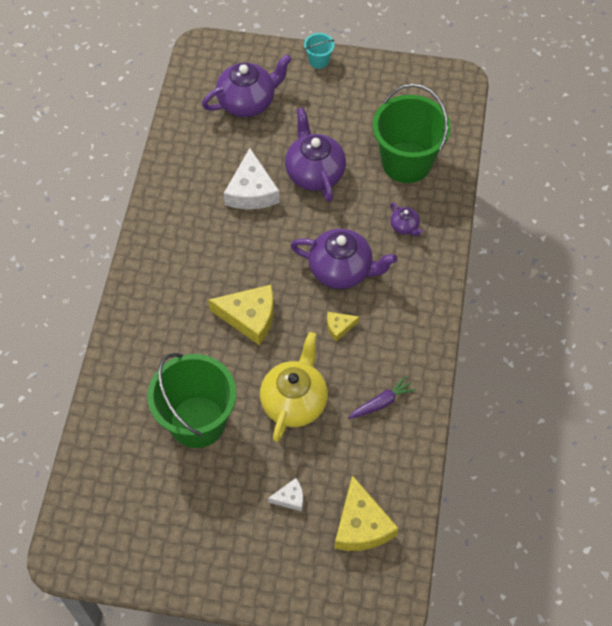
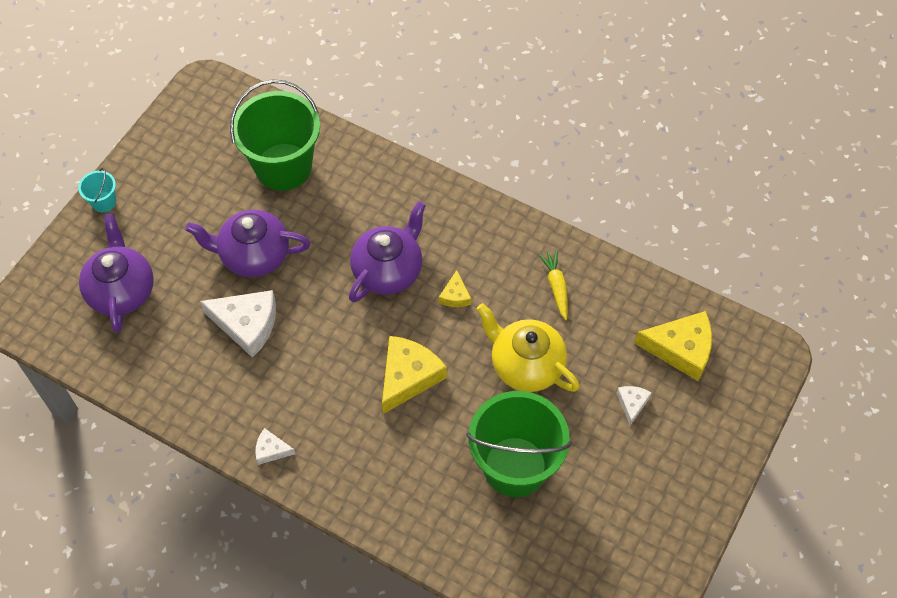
camera: 70 degrees left, 0 degrees up
purple carrot [348,376,416,419] -> yellow carrot [538,250,568,321]
purple teapot [390,203,423,237] -> none
none -> white cheese [255,428,295,465]

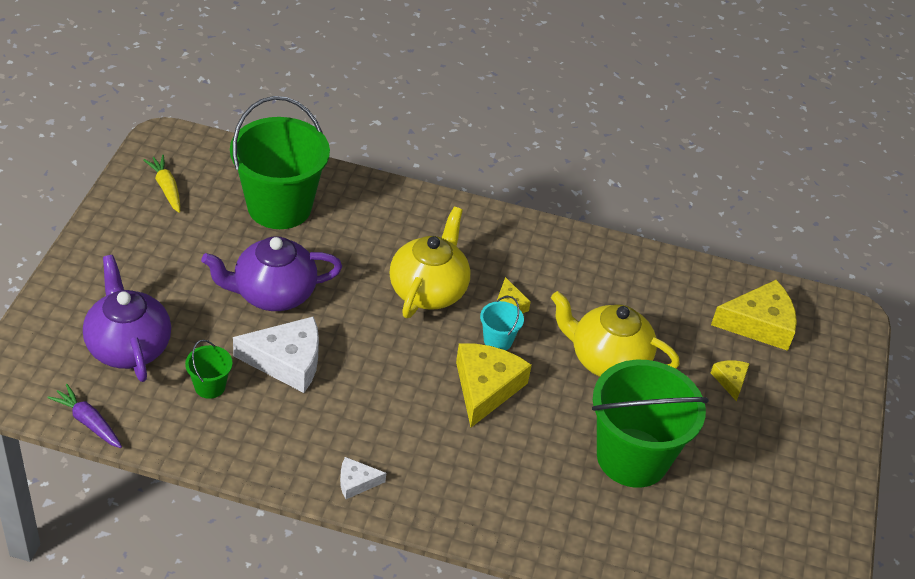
camera: 20 degrees left, 15 degrees down
turquoise bucket [78,168,116,212] -> turquoise bucket moved to [480,296,524,350]
purple teapot [349,201,426,302] -> yellow teapot [390,207,470,318]
yellow carrot [538,250,568,321] -> yellow carrot moved to [143,155,180,213]
white cheese [616,386,652,425] -> yellow cheese [711,360,749,401]
none -> purple carrot [47,384,122,448]
none -> green bucket [185,340,232,399]

